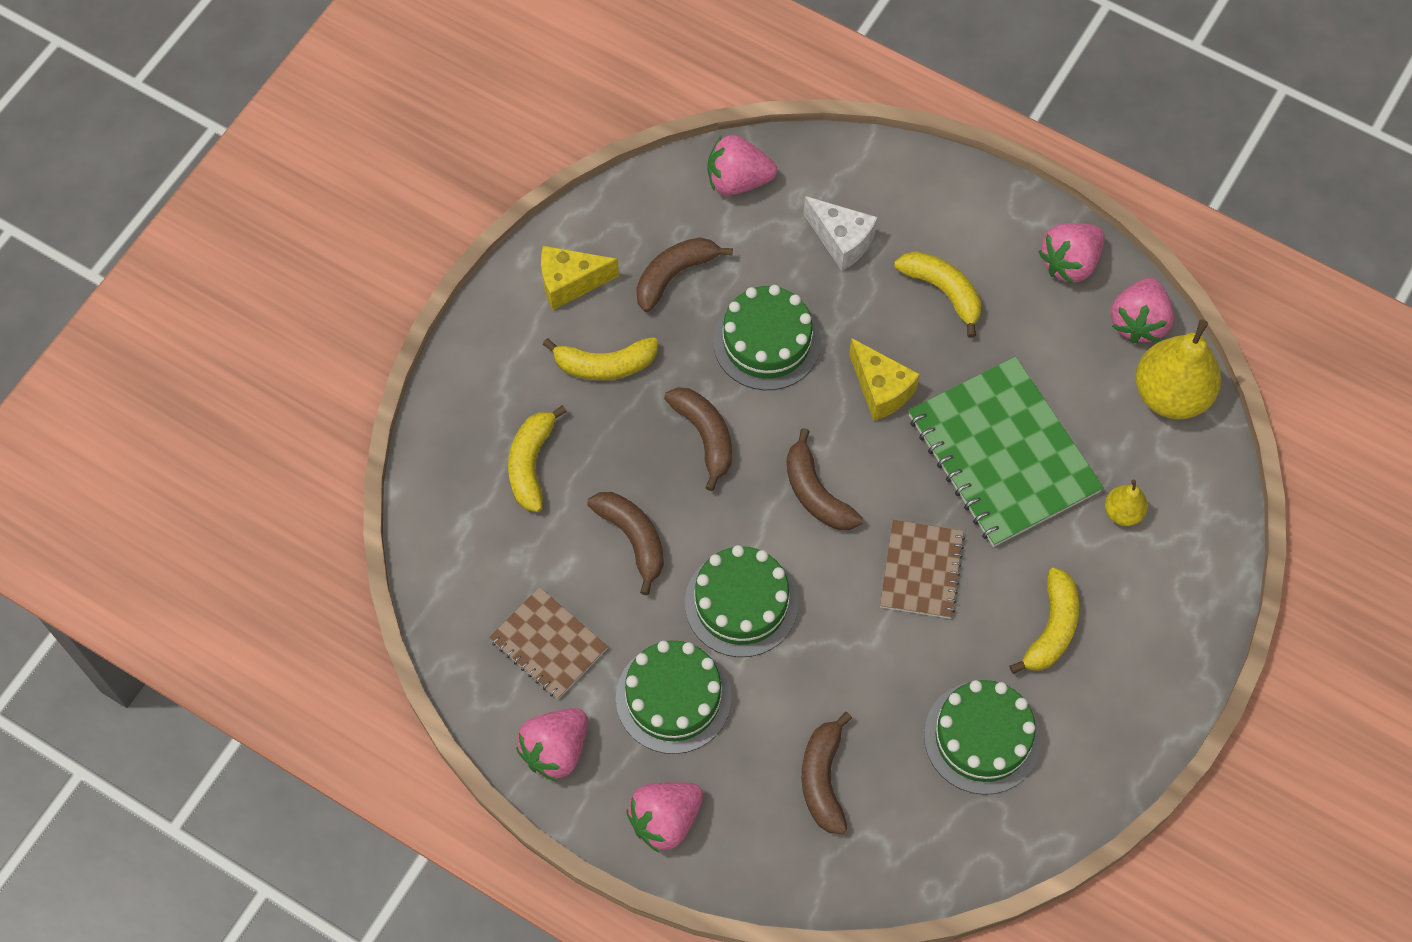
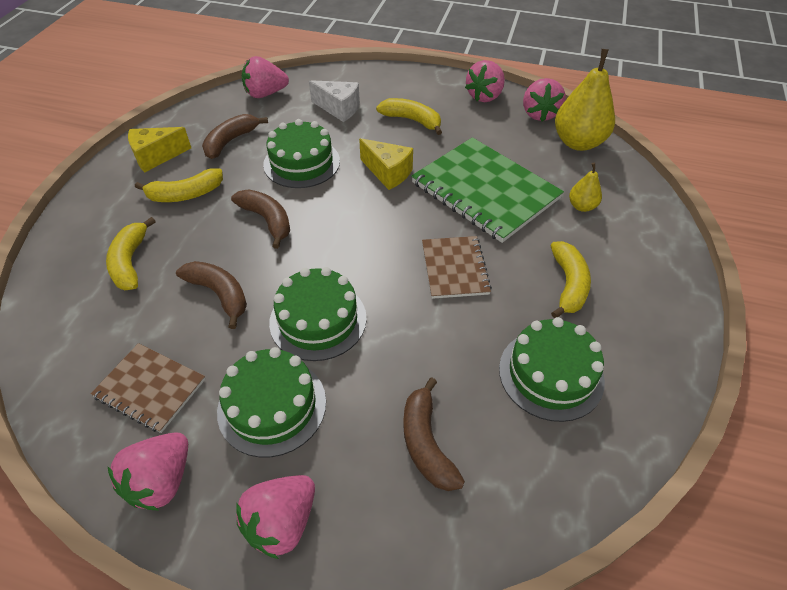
camera: 15 degrees left, 15 degrees down
brown banana [787,428,863,530] -> none

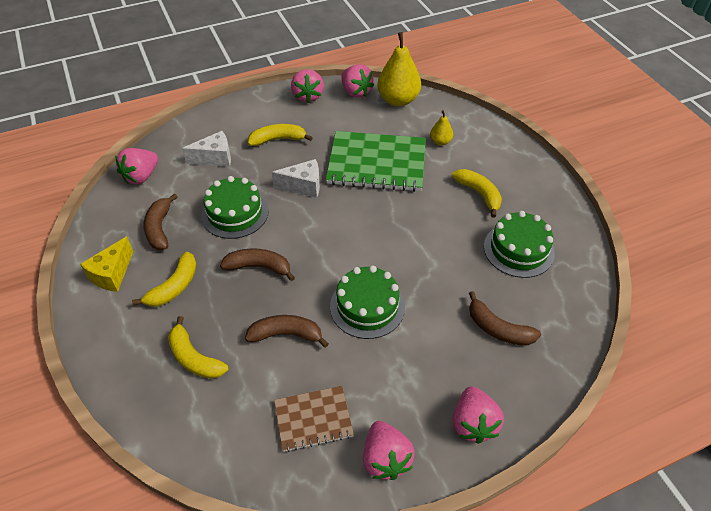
camera: 40 degrees left, 0 degrees up
green cake [217,347,326,458] -> none
yellow cheese [359,138,413,190] -> white cheese [272,159,320,198]
brown notebook [422,236,492,299] -> none

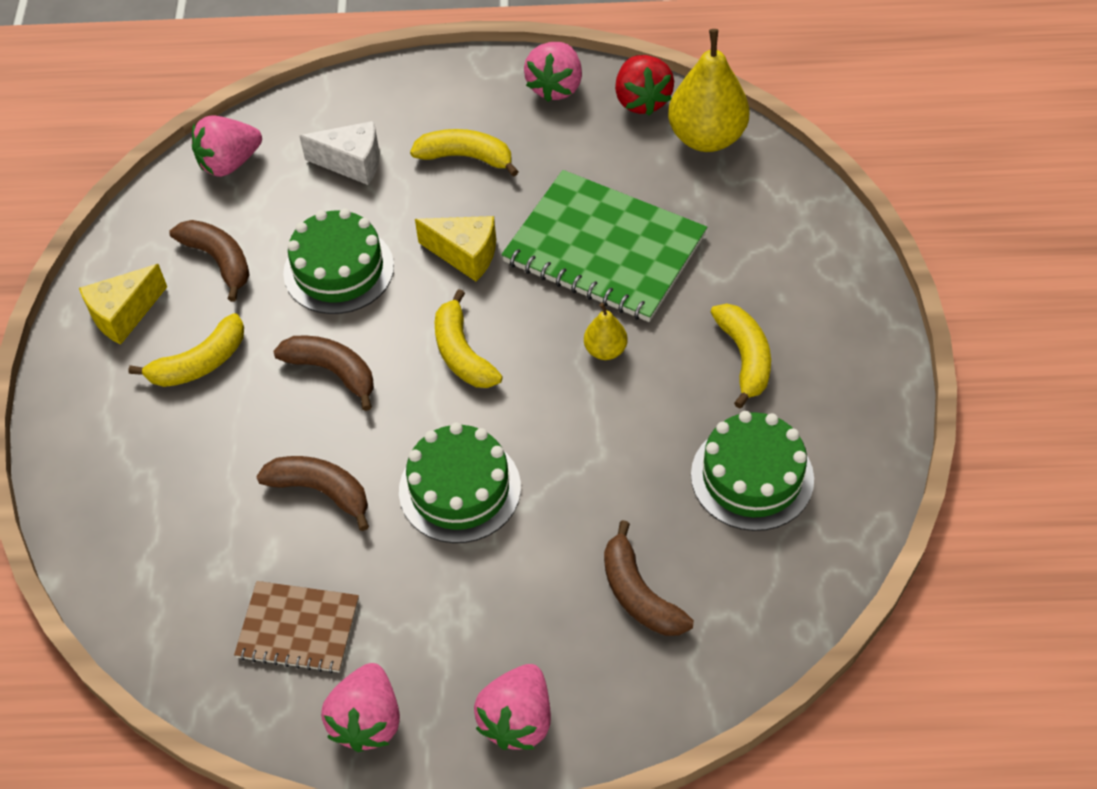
camera: 25 degrees right, 5 degrees up
brown banana [144,193,177,250] -> brown banana turned 120 degrees clockwise [169,220,250,302]
yellow banana [168,316,228,379] -> yellow banana moved to [435,289,503,388]
white cheese [272,159,320,198] -> yellow cheese [415,216,496,281]
pink strawberry [341,64,374,98] -> red strawberry [615,55,674,116]
yellow pear [430,110,453,146] -> yellow pear moved to [584,303,627,360]

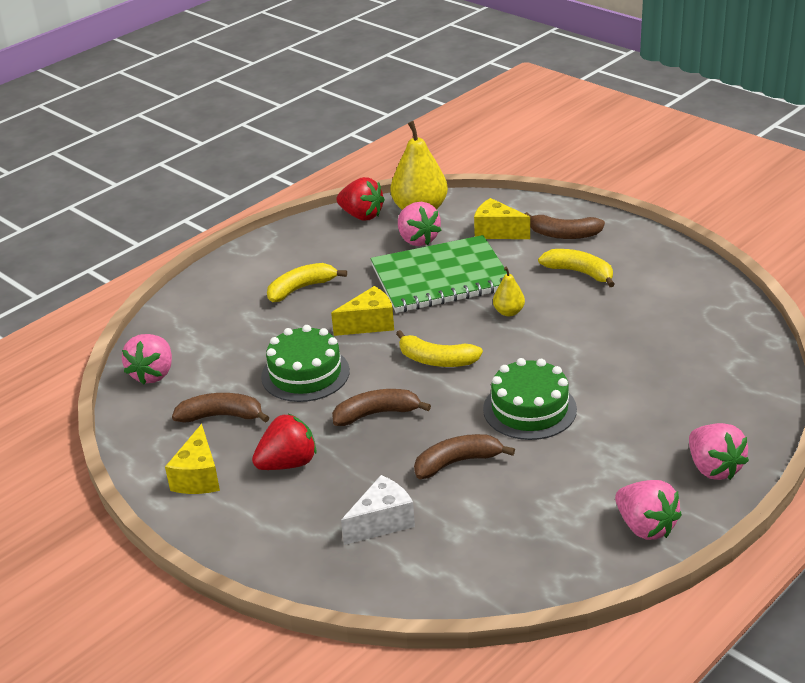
camera: 45 degrees left, 20 degrees down
yellow banana [128,313,244,387] -> red strawberry [252,414,317,470]
brown notebook [234,581,359,673] -> none
white cheese [299,121,379,185] -> white cheese moved to [341,475,415,545]
pink strawberry [524,42,582,102] -> pink strawberry moved to [398,202,441,246]
brown banana [604,520,694,636] -> brown banana moved to [524,212,605,239]
green cake [691,411,814,531] -> none
none -> yellow cheese [474,198,530,239]

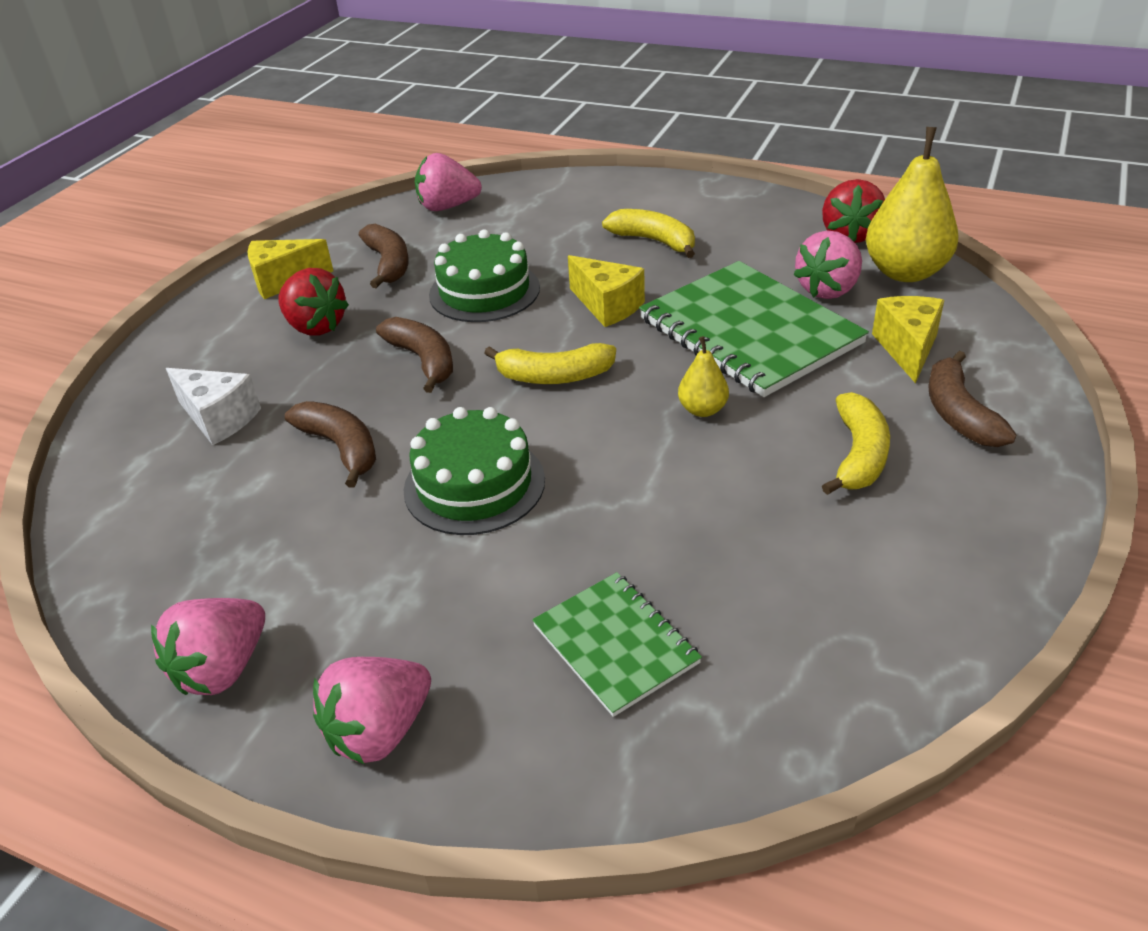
camera: 70 degrees right, 5 degrees up
yellow banana [396,330,483,367] -> yellow banana turned 90 degrees counterclockwise [484,343,616,384]
none -> green notebook [532,572,702,717]

